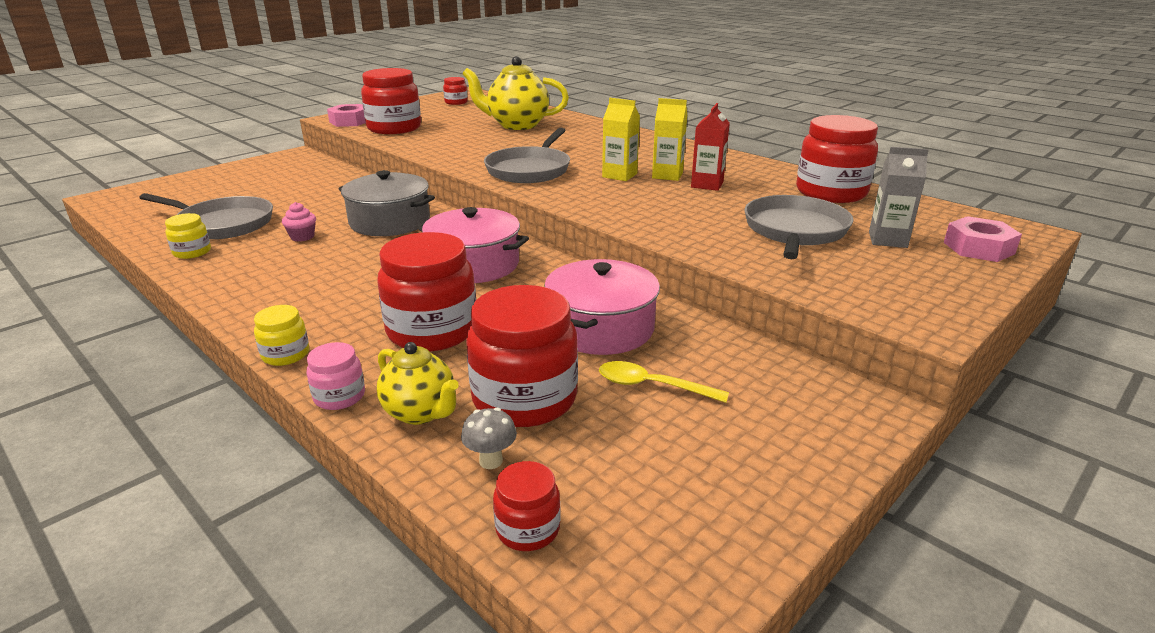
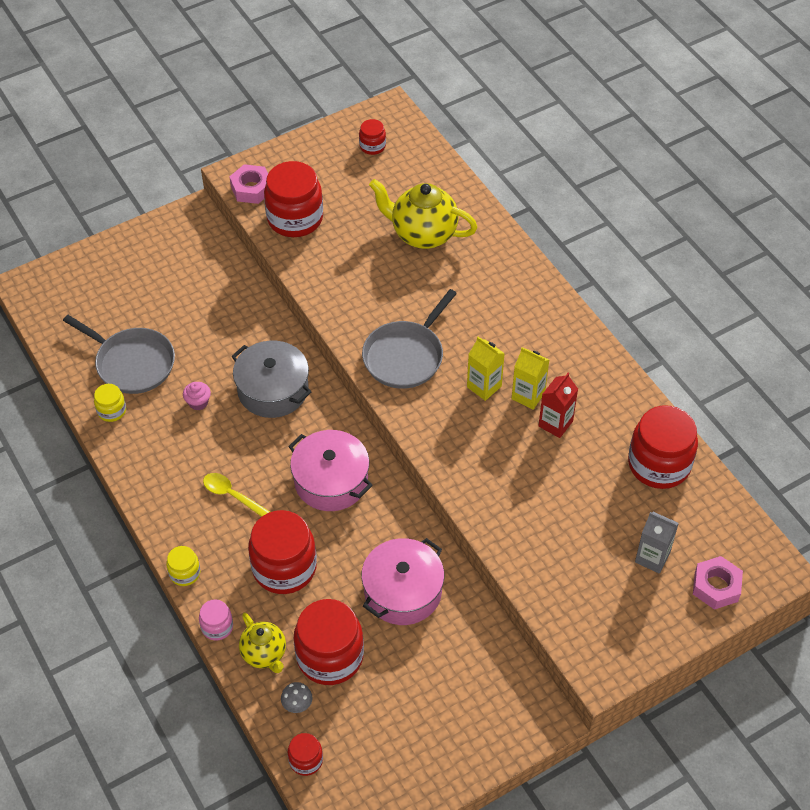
camera: 15 degrees right, 25 degrees up
yellow spoon [599,361,729,403] -> yellow spoon moved to [203,473,270,517]
grey pan [744,195,854,259] -> none

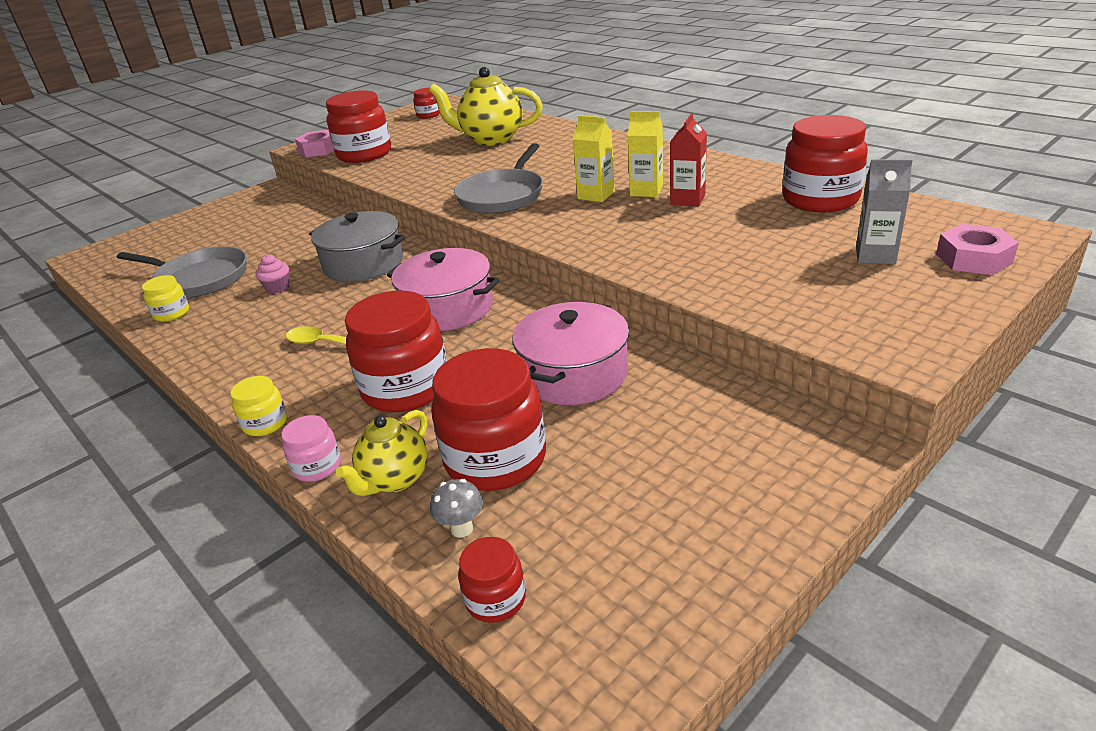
camera: 10 degrees left, 20 degrees down
yellow teapot [239,612,286,673] -> yellow teapot turned 75 degrees clockwise [336,410,428,496]

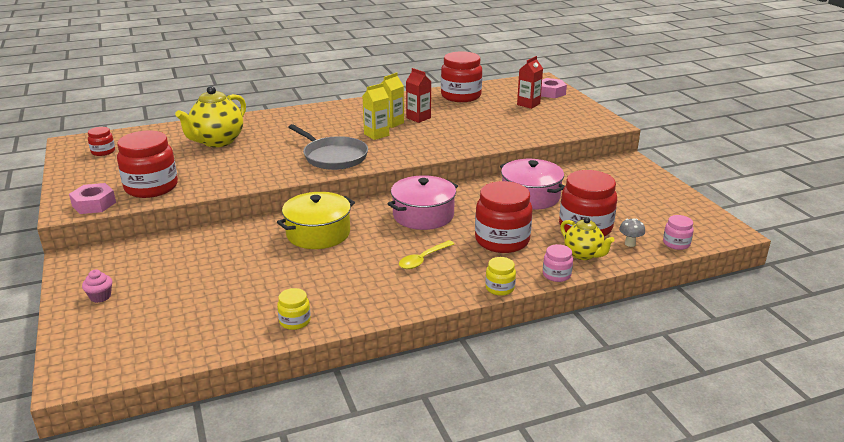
camera: 70 degrees left, 5 degrees down
grey pan [117,246,247,297] -> none
pink cupcake [255,254,289,294] -> pink cupcake moved to [82,269,112,303]
grey pot [309,211,406,282] -> yellow pot [277,192,355,249]
red jar [458,537,526,623] -> pink jar [663,215,694,250]
grey carton [856,159,913,264] -> red carton [517,56,543,109]

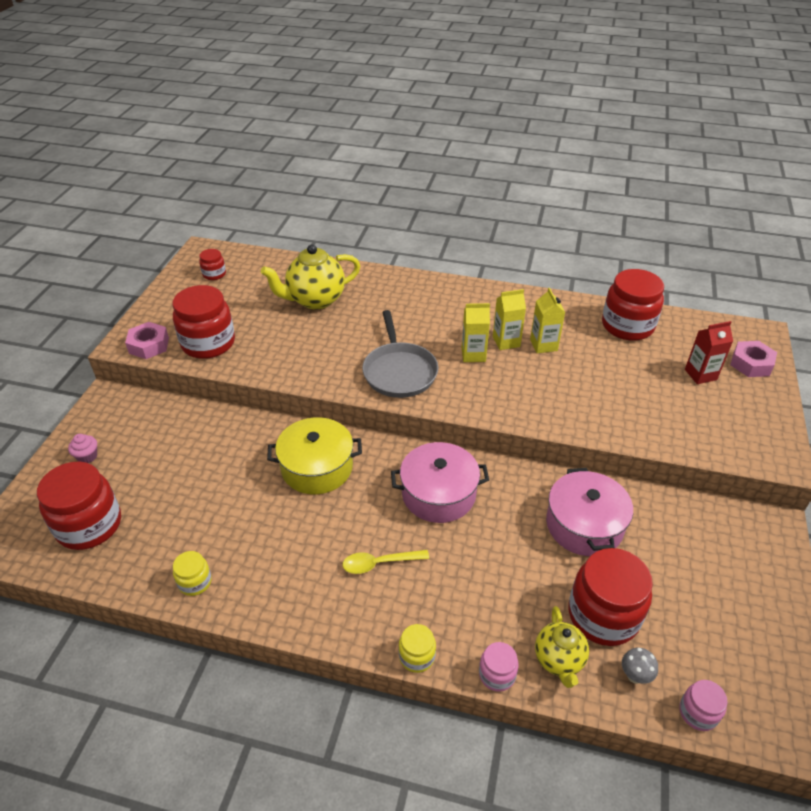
camera: 35 degrees right, 15 degrees up
red carton [406,68,431,123] -> yellow carton [530,288,565,353]
red jar [475,181,533,253] -> red jar moved to [37,462,121,550]

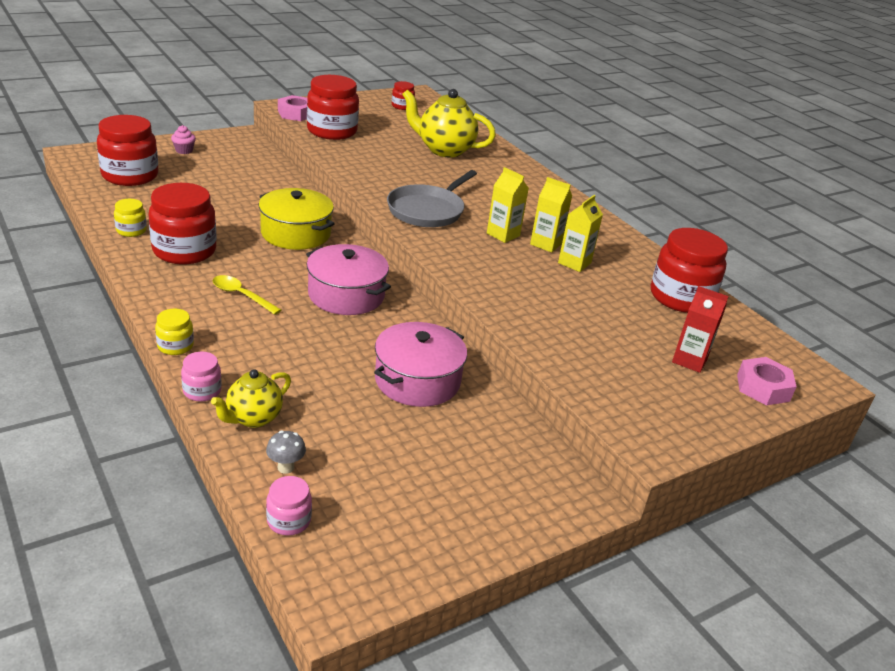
camera: 40 degrees right, 10 degrees down
red jar [568,548,653,646] -> red jar moved to [148,183,216,264]

